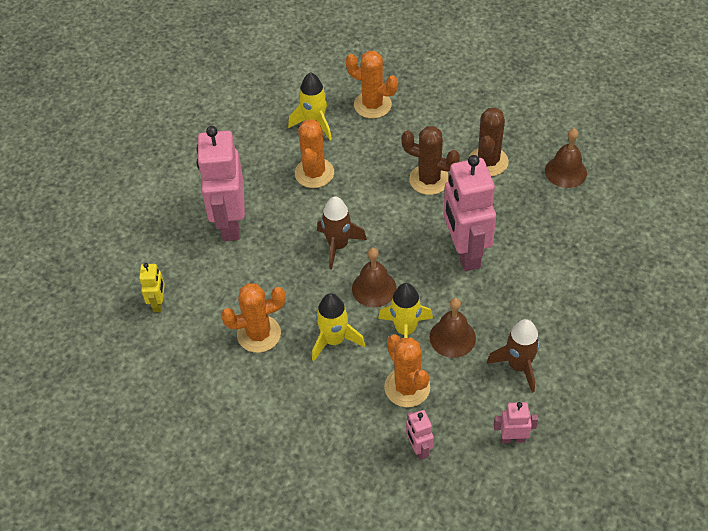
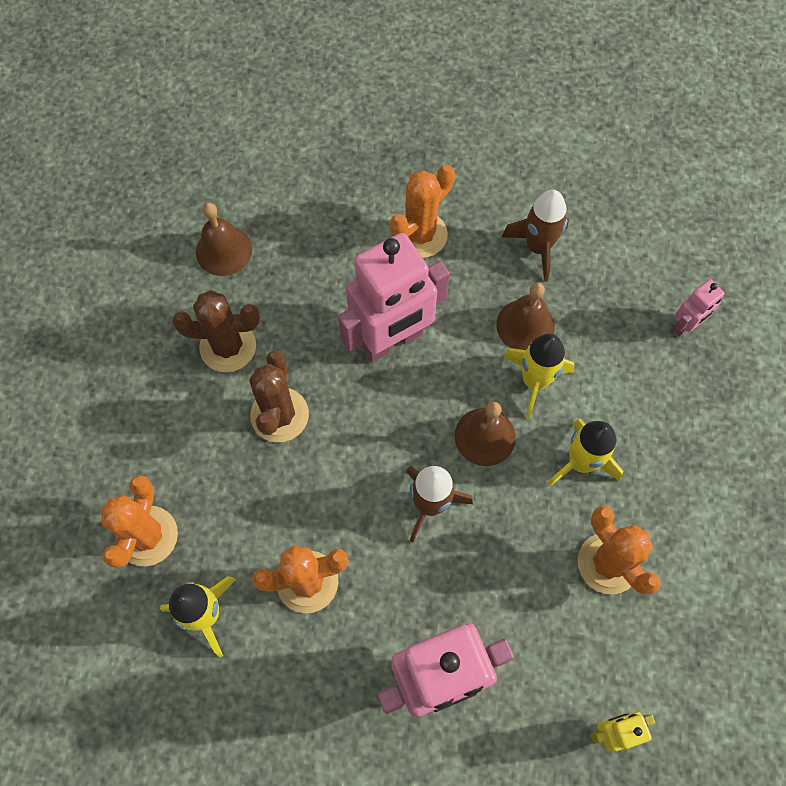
camera: 110 degrees left, 15 degrees up
orange cactus [384,334,430,407] -> orange cactus moved to [390,165,455,258]
pink robot [493,402,538,443] -> none

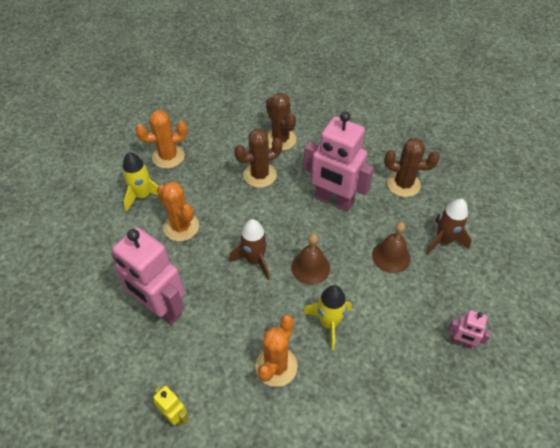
camera: 60 degrees right, 15 degrees down
brown bell [196,202,252,276] -> none
orange cactus [390,165,455,258] -> brown cactus [384,138,440,197]
yellow rocket [504,334,575,419] -> none

